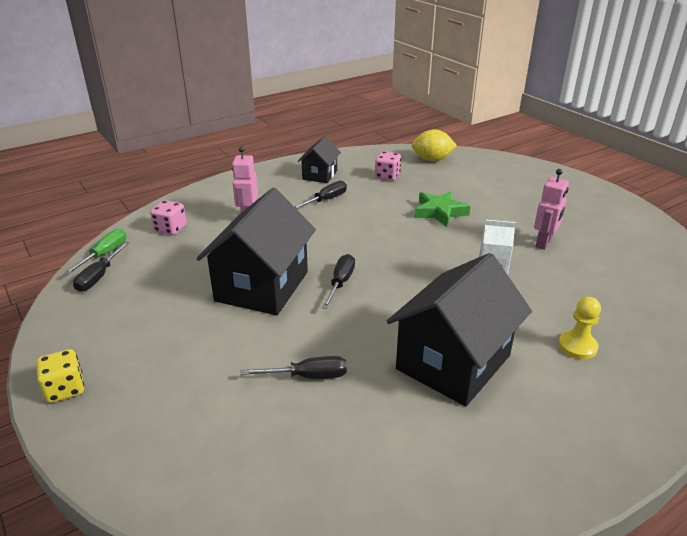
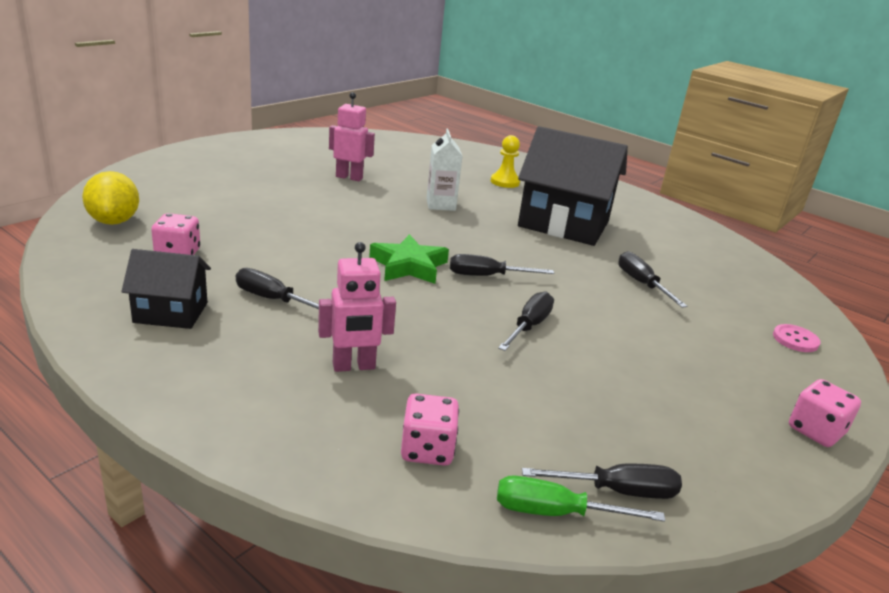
camera: 110 degrees left, 5 degrees down
yellow dice [36,349,84,403] -> pink dice [789,379,861,447]
black house [196,188,316,315] -> black screwdriver [498,291,554,351]
green star [415,191,471,227] -> green star moved to [369,234,449,284]
none -> pink button [773,324,820,352]

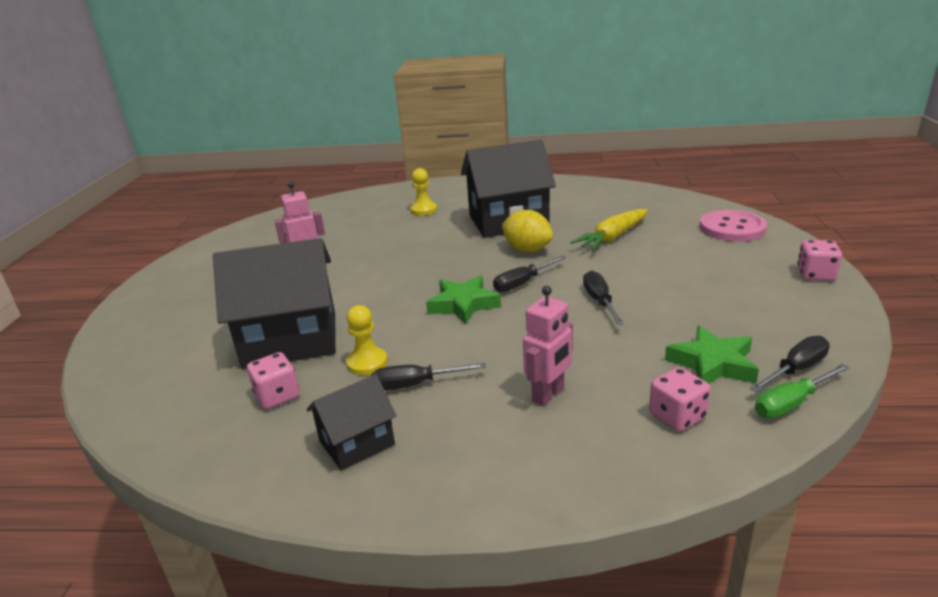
camera: 30 degrees left, 0 degrees up
yellow lemon [82,171,139,225] -> yellow lemon moved to [502,210,553,252]
white carton [426,128,462,211] -> none
black screwdriver [618,251,688,308] -> yellow carrot [570,209,648,251]
pink button [773,324,820,352] -> pink button [700,210,767,242], size x1.95
none -> black house [213,238,336,369]
none -> yellow pawn [346,305,388,375]
none -> green star [665,325,759,384]

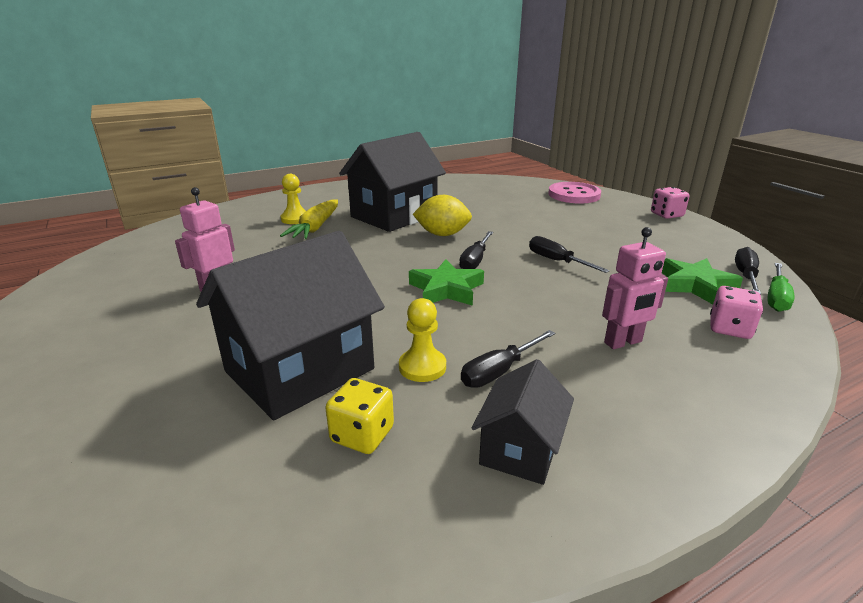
camera: 35 degrees left, 0 degrees up
pink dice [247,352,300,409] -> yellow dice [325,378,394,454]
pink robot [523,286,573,406] -> pink robot turned 60 degrees clockwise [602,227,668,349]
yellow carrot [570,209,648,251] -> yellow carrot moved to [280,199,338,239]

